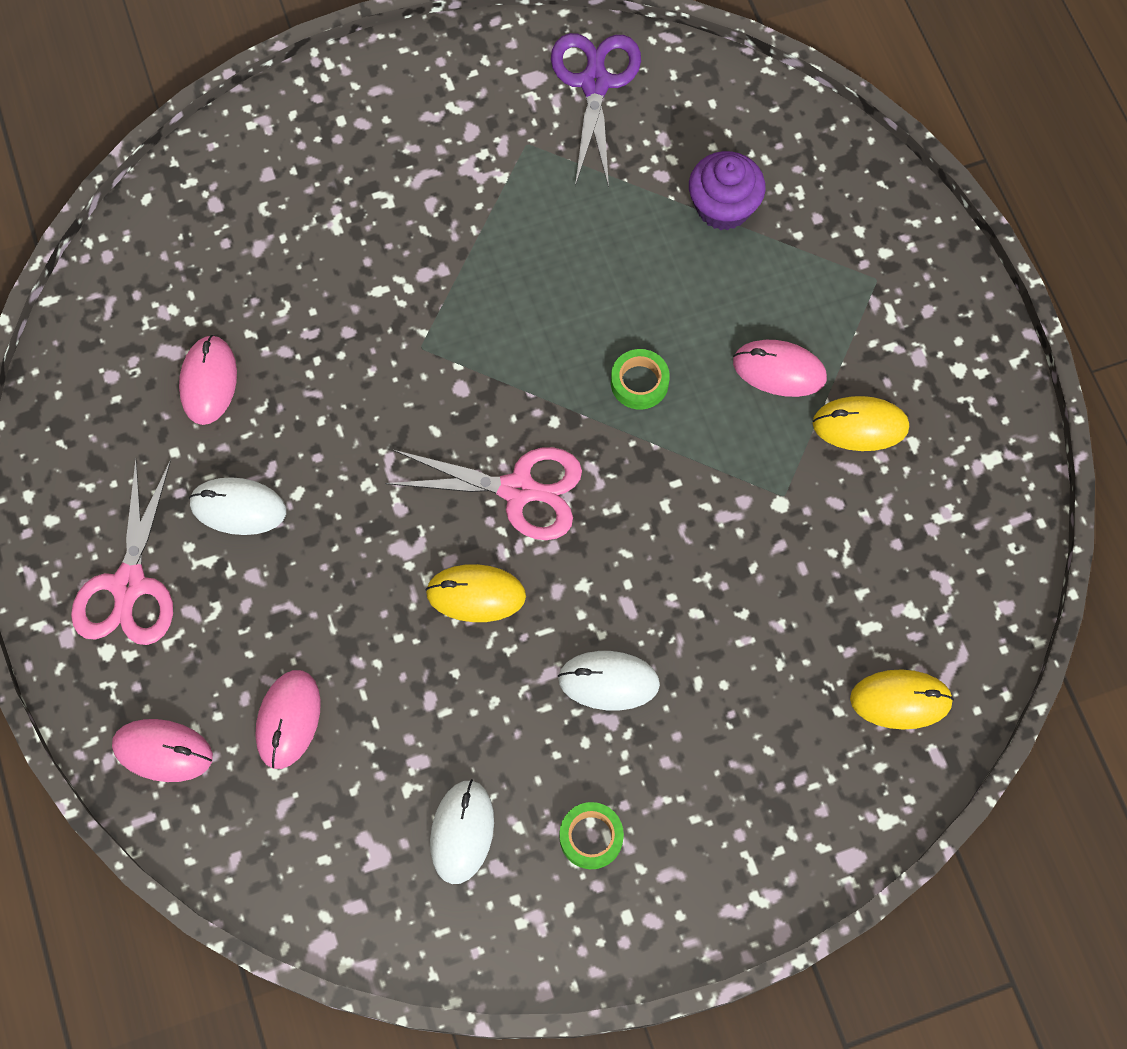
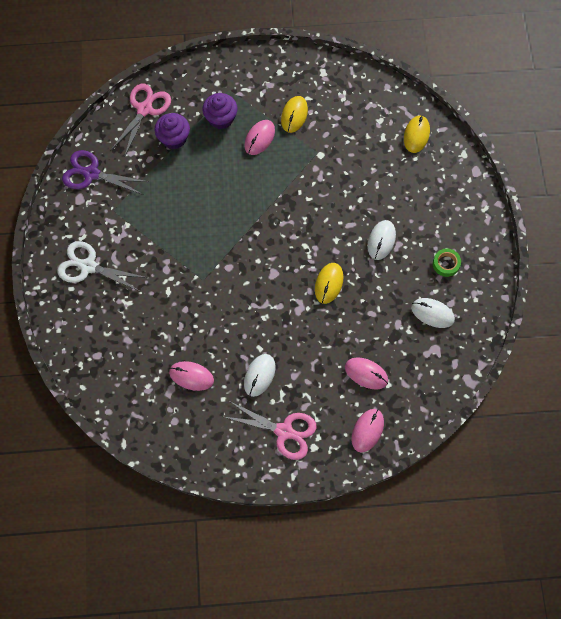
camera: 75 degrees left, 0 degrees up
pink scissors [385,447,582,540] -> pink scissors moved to [110,84,171,156]
green tape [611,349,670,410] -> none
none -> white scissors [58,241,147,292]
none -> purple cupcake [202,93,238,129]

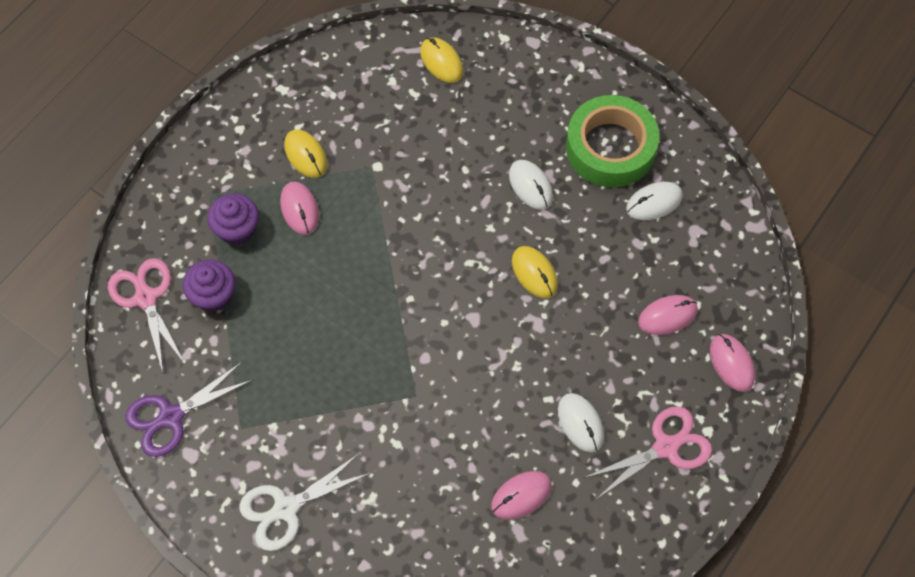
camera: 50 degrees left, 5 degrees down
green tape [433,249,461,277] -> green tape [566,95,659,187], size x2.48

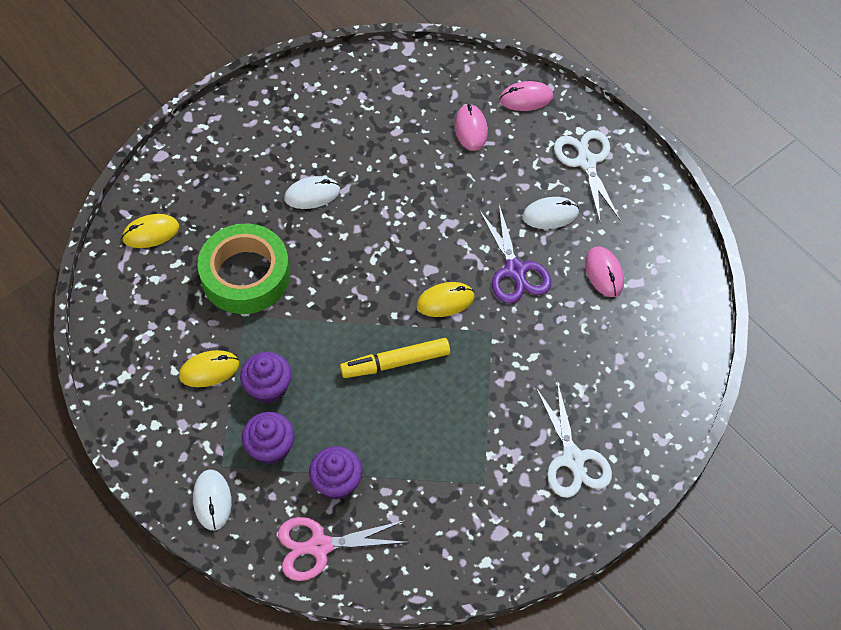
camera: 75 degrees left, 5 degrees down
purple scissors [126,362,254,457] -> purple scissors moved to [479,205,551,304]
pink mouse [280,181,319,235] -> purple cupcake [240,352,292,404]
yellow mouse [512,246,558,298] -> yellow mouse moved to [417,282,475,317]
green tape [566,95,659,187] -> green tape moved to [197,224,290,314]
pink scissors [584,406,712,498] -> white scissors [554,130,620,222]
white mouse [626,182,683,220] -> white mouse moved to [193,470,232,530]
none -> yellow marker [340,338,450,378]

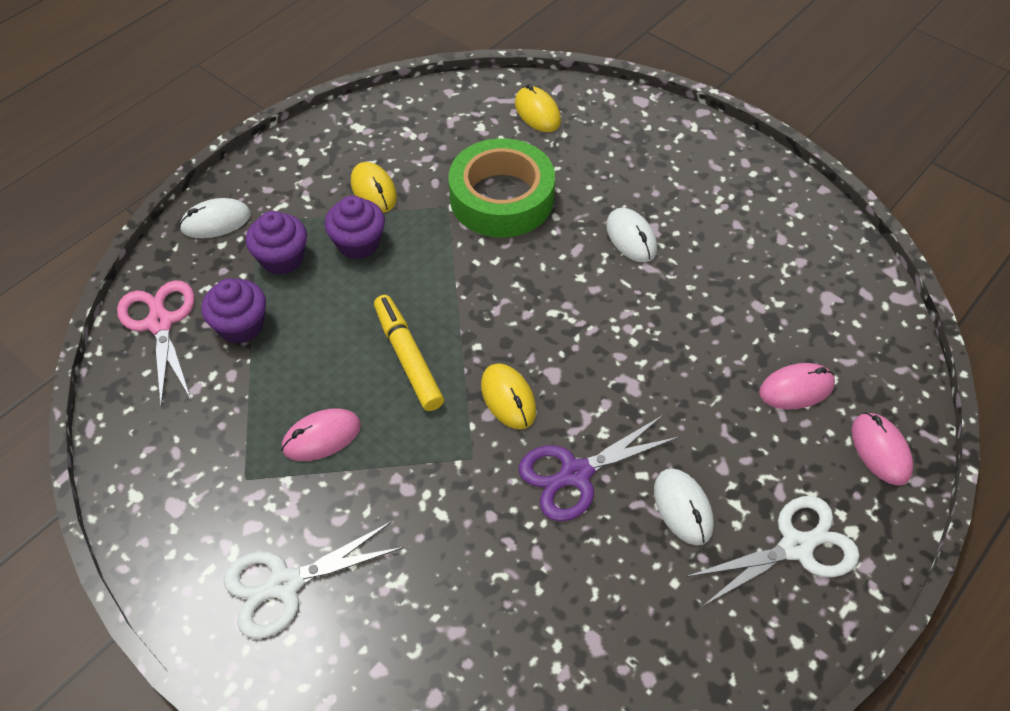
camera: 80 degrees right, 5 degrees down
pink mouse [585,247,624,297] -> pink mouse moved to [281,408,361,461]

